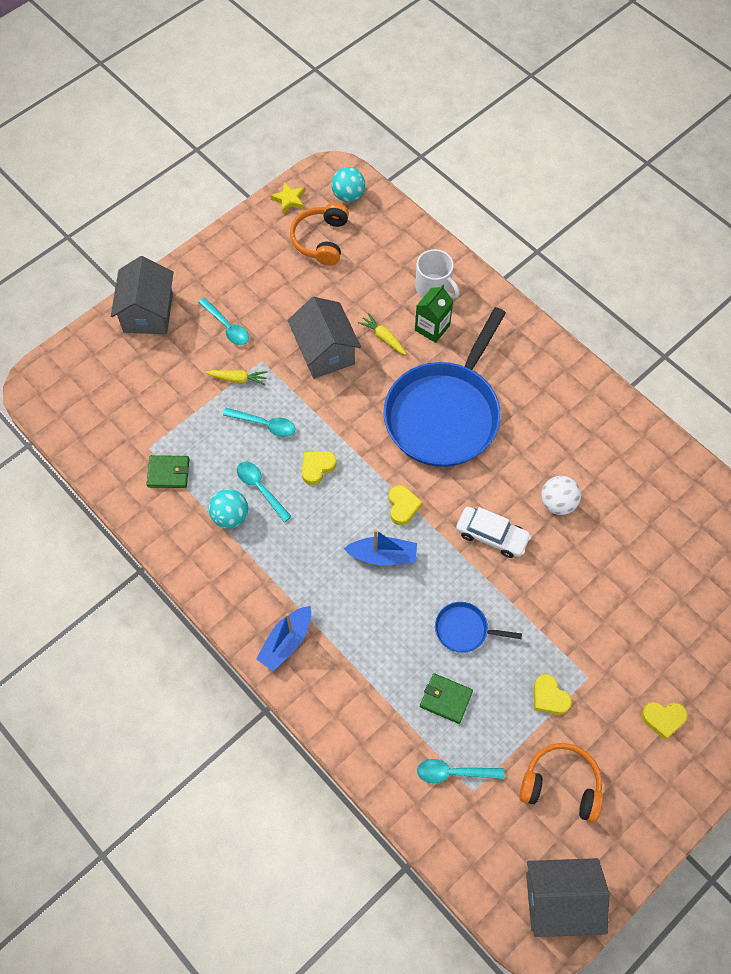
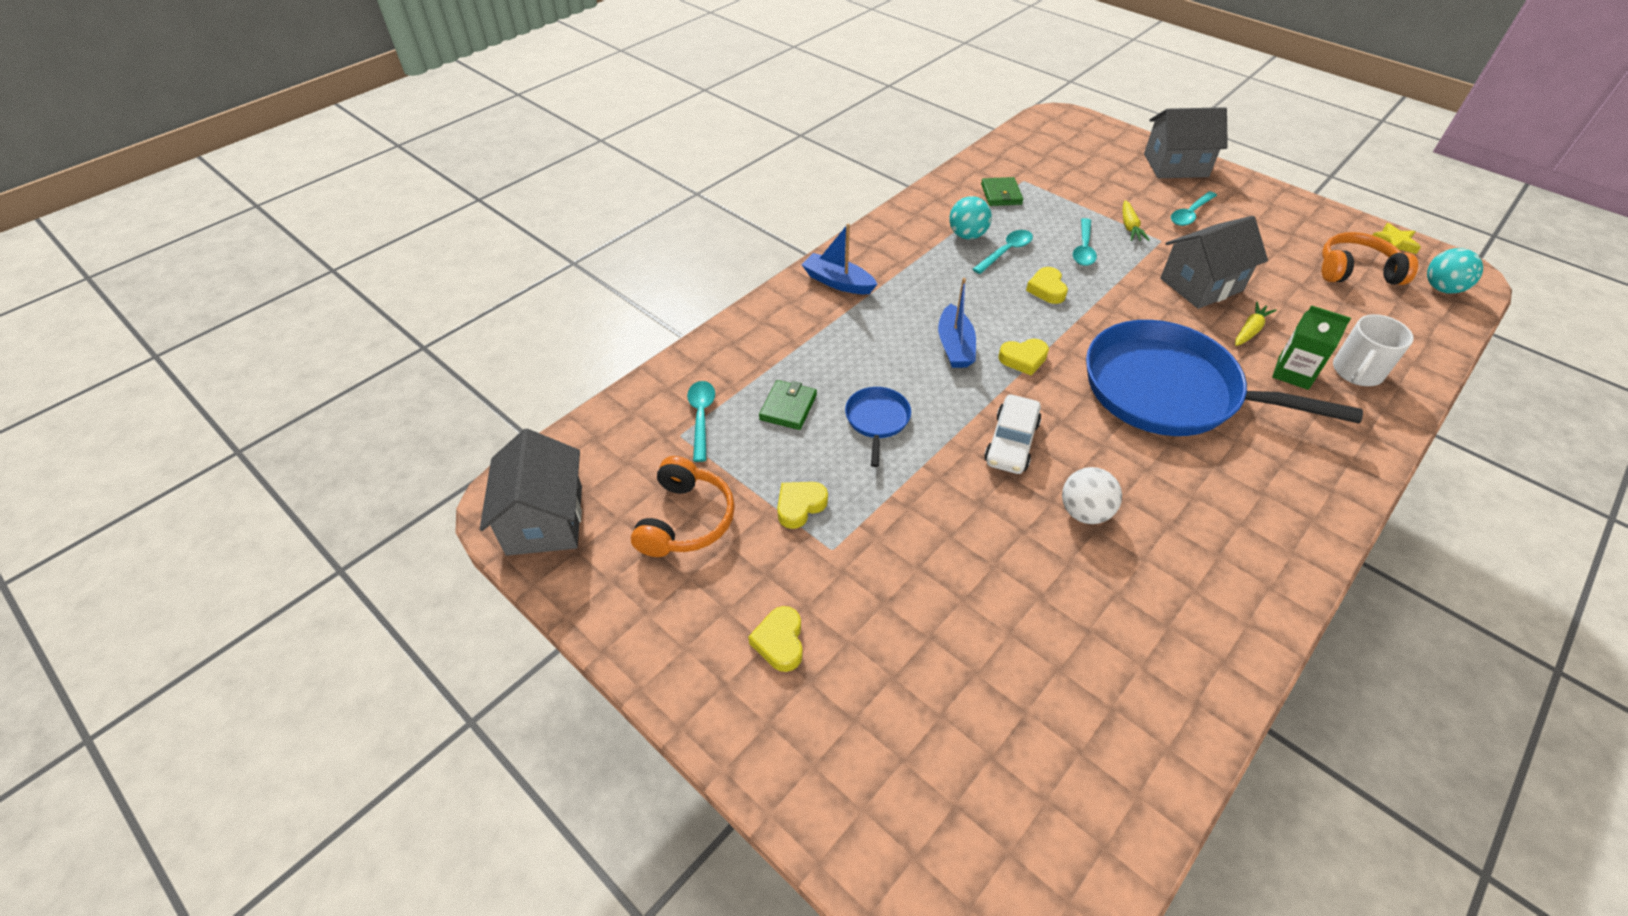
camera: 85 degrees right, 15 degrees down
yellow heart [302,451,336,485] -> yellow heart turned 135 degrees counterclockwise [1026,267,1068,304]

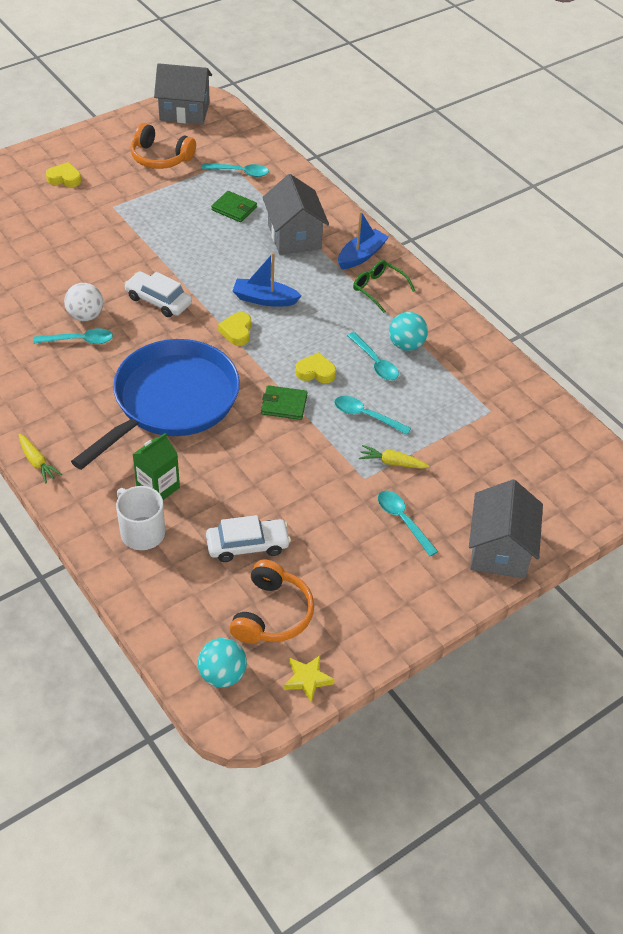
camera: 100 degrees right, 0 degrees up
yellow heart [777,482,828,529] -> none
blue pan [845,387,911,467] -> none
green wallet [981,177,1023,206] -> green wallet moved to [261,385,308,420]
grey house [1160,216,1268,309] -> grey house moved to [262,174,329,255]
yellow carrot [1235,302,1277,346] -> yellow carrot moved to [19,434,62,483]
none -> turquoise spoon [33,328,113,344]
none -> white car [206,515,291,562]
none -> green glasses [353,260,415,313]

